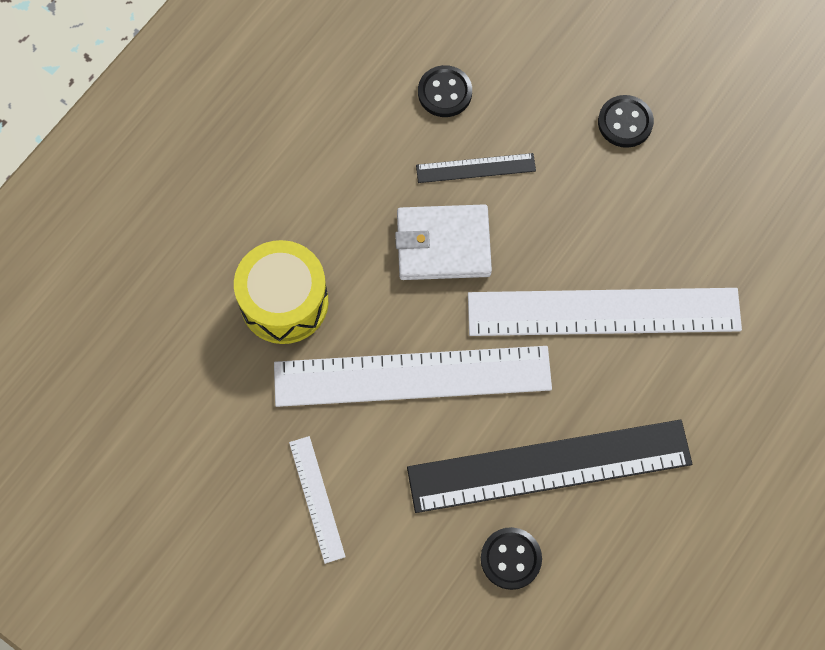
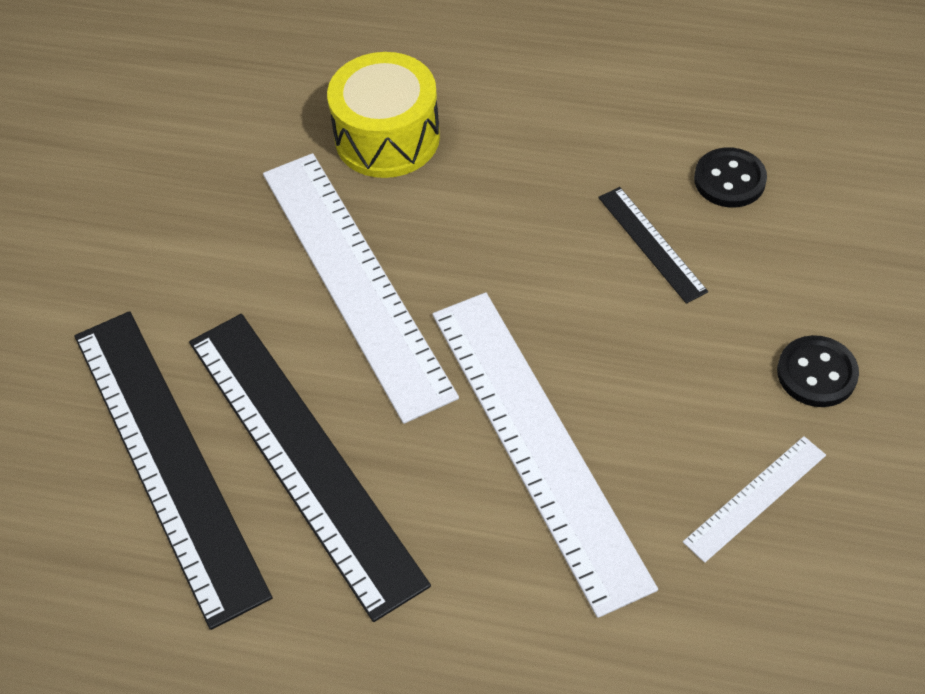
camera: 70 degrees right, 15 degrees down
white ruler [289,436,346,564] -> white ruler moved to [683,436,826,563]
white wallet [395,204,492,280] -> none
black button [481,527,542,590] -> black ruler [74,311,273,630]

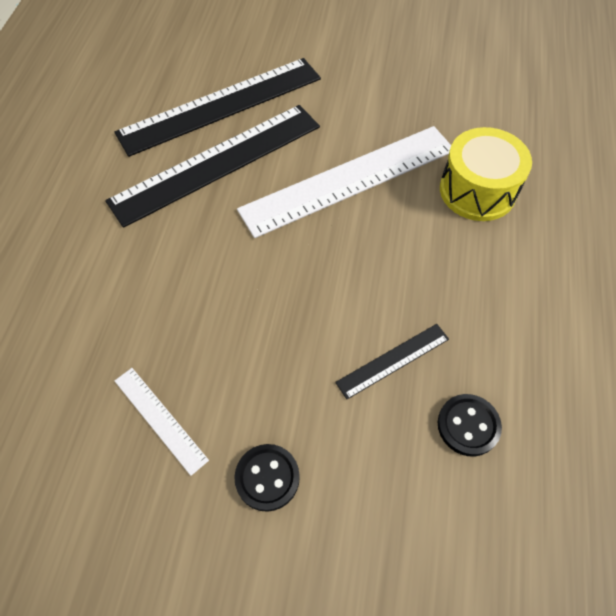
camera: 85 degrees right, 5 degrees up
white ruler [432,292,658,618] -> none

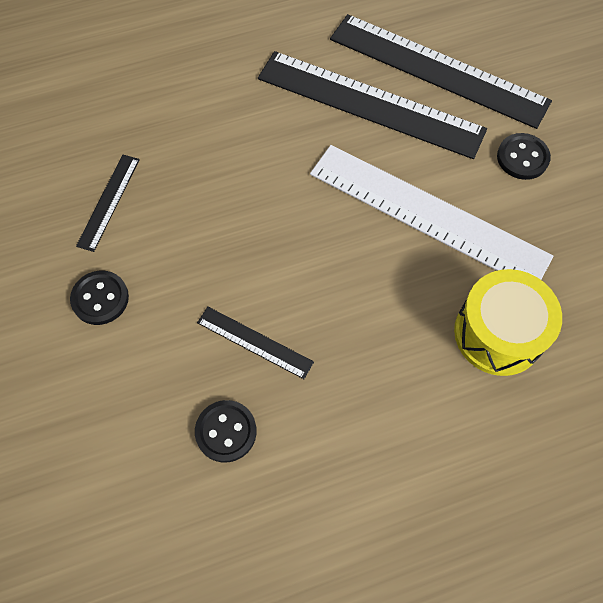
camera: 60 degrees right, 5 degrees up
white ruler [115,368,209,476] -> black ruler [76,155,140,252]
none -> black button [497,133,551,180]

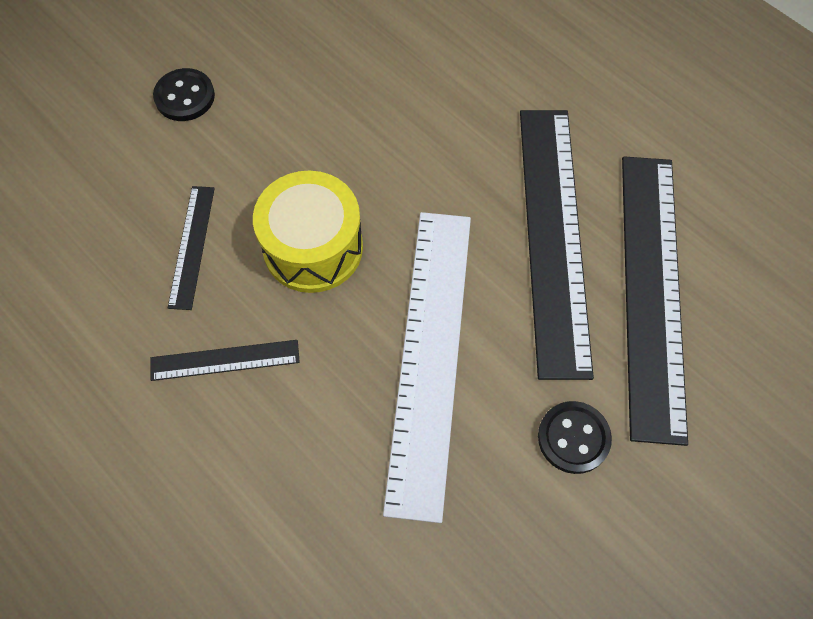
camera: 65 degrees right, 0 degrees up
black ruler [76,155,140,252] -> black ruler moved to [151,340,300,381]
black button [195,400,257,463] -> none
yellow drum [454,269,562,376] -> yellow drum moved to [253,171,363,293]

